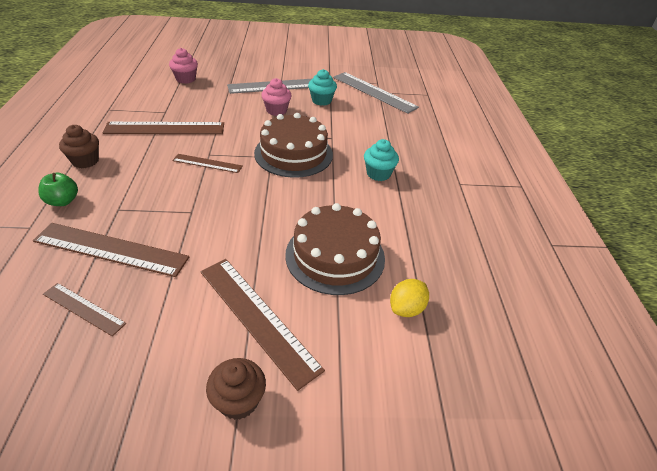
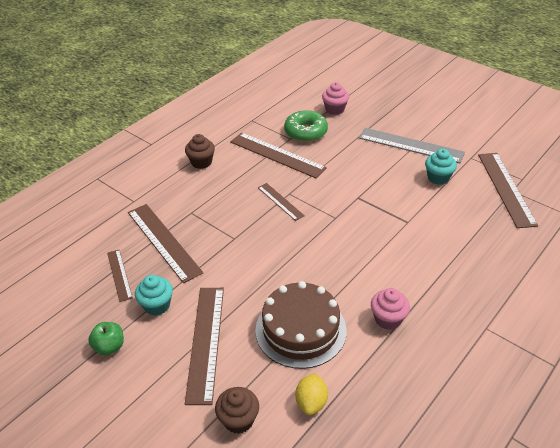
camera: 45 degrees right, 0 degrees up
green apple [38,173,78,206] -> green apple moved to [88,322,124,356]
brown cupcake [206,358,266,420] -> brown cupcake moved to [215,387,259,434]
brown cake [254,113,333,178] -> none
pink cupcake [261,78,292,116] -> pink cupcake moved to [371,288,410,330]
grey ruler [333,72,419,114] -> brown ruler [478,153,538,228]
turquoise cupcake [364,139,399,181] -> turquoise cupcake moved to [135,275,173,316]
yellow lemon [390,279,429,317] -> yellow lemon turned 75 degrees counterclockwise [295,373,328,415]
none -> green donut [284,110,328,142]

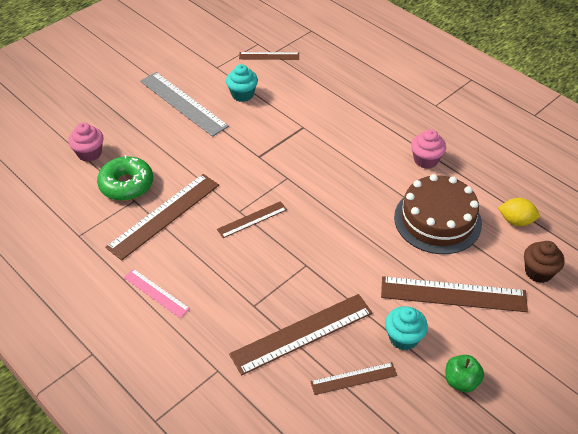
camera: 85 degrees left, 5 degrees up
brown cupcake [185,134,215,169] -> pink ruler [123,269,190,318]
grey ruler [359,128,465,163] -> grey ruler turned 75 degrees counterclockwise [140,72,229,137]
brown ruler [478,153,538,228] -> brown ruler [239,52,299,60], size x0.55

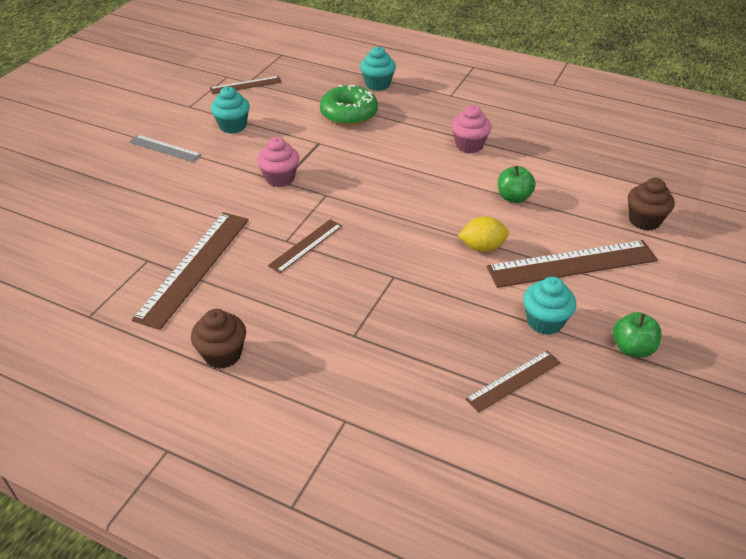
camera: 20 degrees left, 5 degrees down
pink cupcake [68,123,103,162] -> pink cupcake moved to [257,137,299,187]
green donut [97,155,153,201] -> green donut moved to [320,85,378,126]
pink ruler [123,269,190,318] -> brown cupcake [191,309,246,369]
grey ruler [140,72,229,137] -> grey ruler [129,135,201,162], size x0.55
brown ruler [229,294,372,376] -> none
brown cake [394,174,482,254] -> green apple [498,166,536,203]
yellow lemon [498,198,540,226] -> yellow lemon moved to [458,216,509,252]
none -> turquoise cupcake [360,46,396,91]

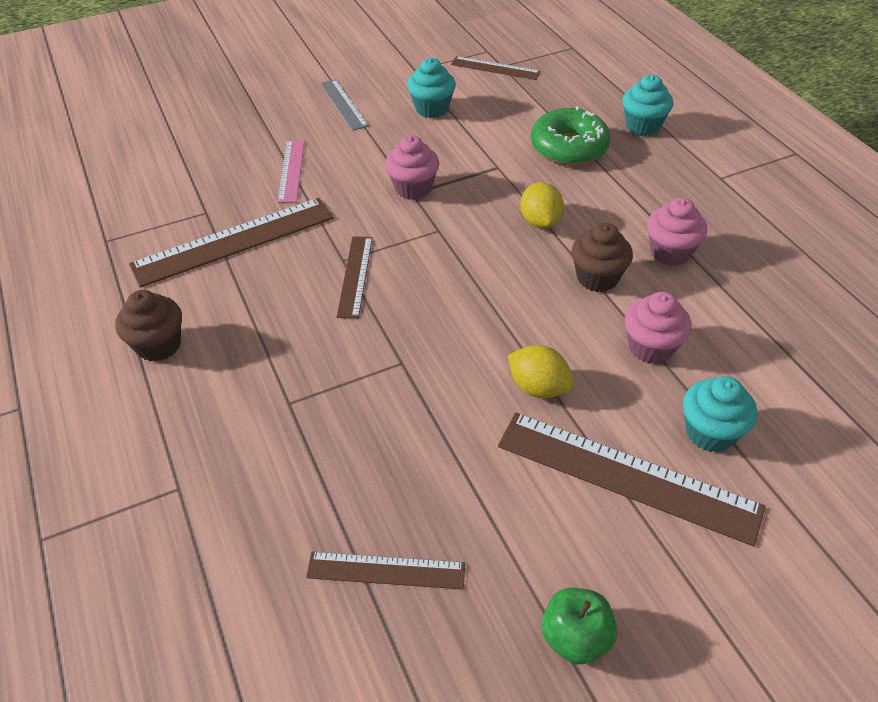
camera: 40 degrees right, 5 degrees up
brown ruler [268,219,342,273] -> brown ruler turned 75 degrees counterclockwise [337,236,373,319]
green apple [498,166,536,203] -> pink cupcake [624,292,692,364]
turquoise cupcake [523,277,576,335] -> turquoise cupcake moved to [683,376,757,452]
brown cupcake [628,178,675,231] -> brown cupcake moved to [572,223,633,292]
none -> pink ruler [277,140,305,203]
none -> yellow lemon [520,182,564,229]

